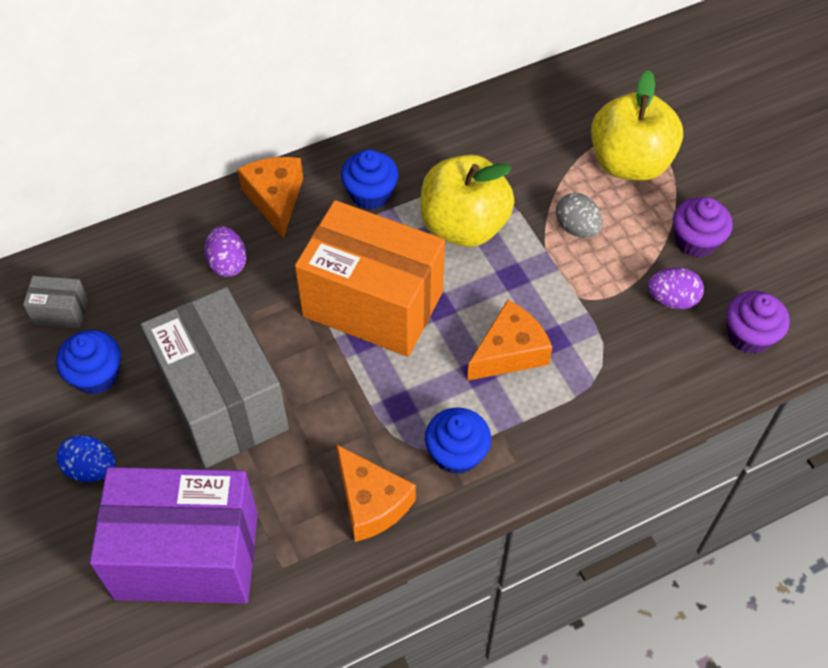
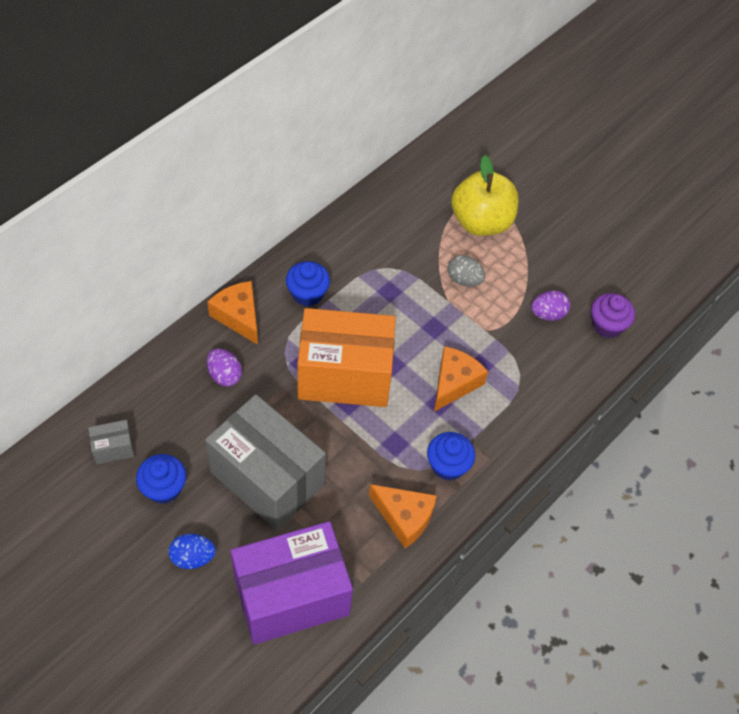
camera: 25 degrees left, 0 degrees up
yellow apple [420,154,515,247] -> none
purple cupcake [673,197,733,258] -> none

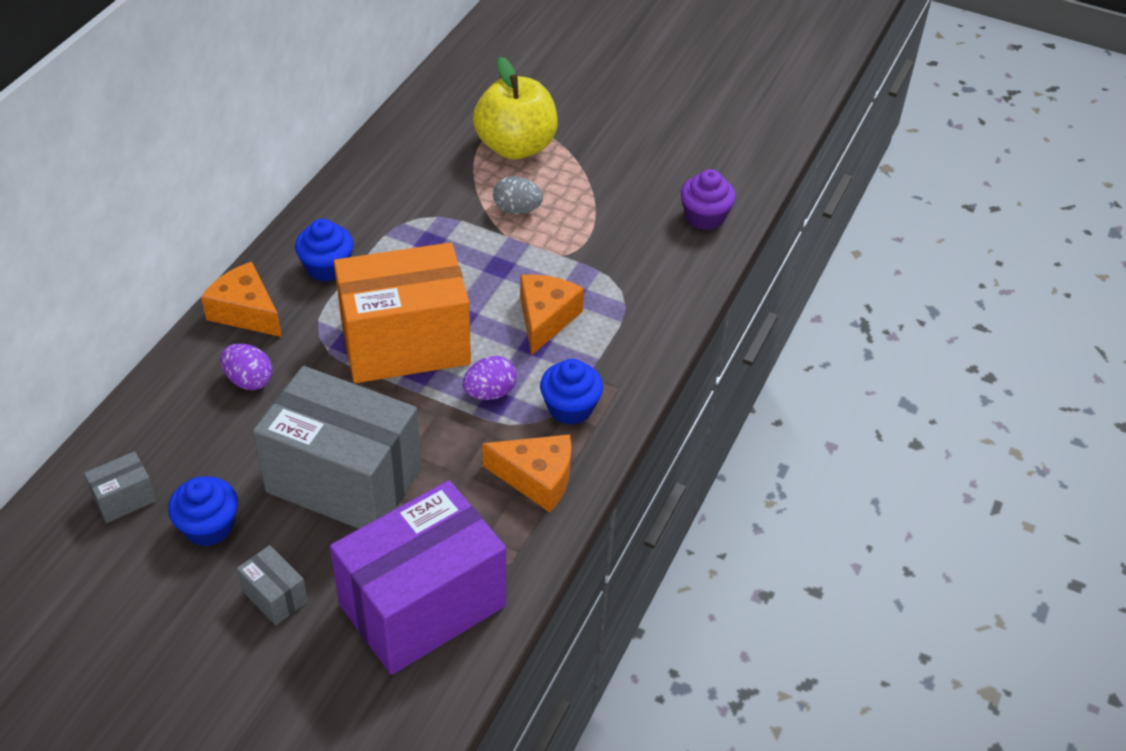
camera: 15 degrees left, 10 degrees down
blue egg [169,533,216,569] -> grey box [237,545,308,625]
purple egg [531,290,570,321] -> purple egg moved to [463,356,517,400]

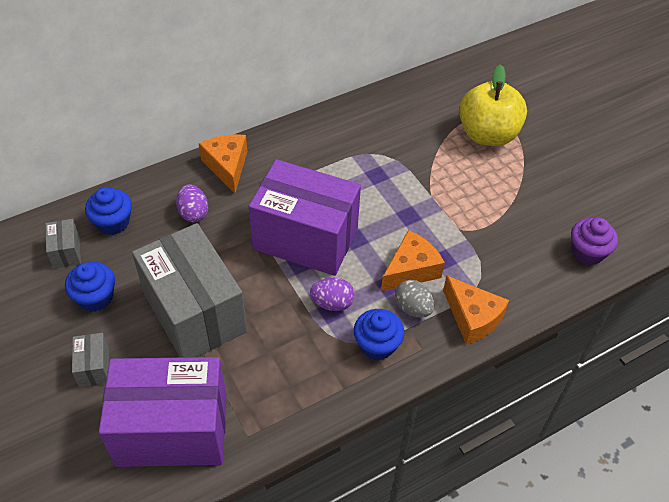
camera: 35 degrees right, 5 degrees up
grey box [84,451,157,523] -> grey box turned 75 degrees clockwise [45,219,81,268]
blue cupcake [295,219,354,282] -> blue cupcake moved to [85,187,132,235]
orange box [334,243,471,383] -> purple box [249,159,361,276]
orange cheese [482,435,571,512] -> orange cheese moved to [443,276,509,345]
grey egg [493,176,543,214] -> grey egg moved to [395,280,434,318]

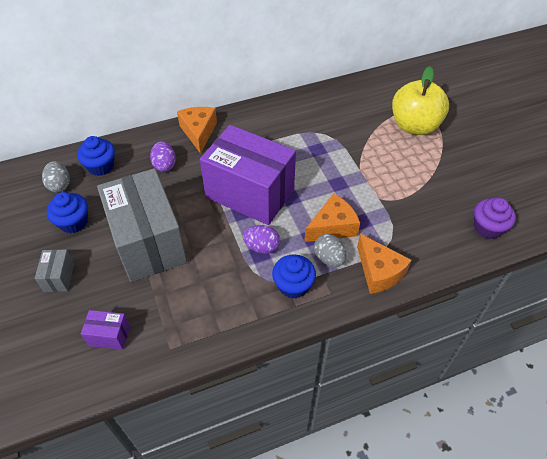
camera: 10 degrees right, 0 degrees up
grey box [45,219,81,268] -> grey egg [42,161,70,193]
purple box [99,357,227,467] -> purple box [81,310,130,350], size x0.41

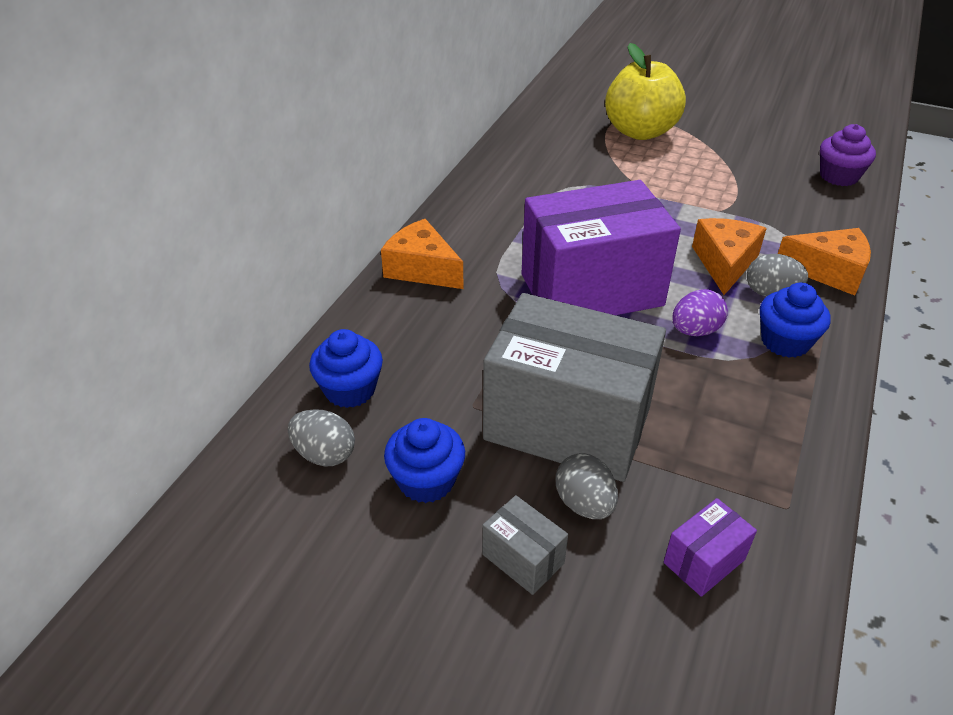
camera: 45 degrees left, 10 degrees down
purple egg [150,141,176,172] -> none
none -> grey egg [556,453,618,519]

